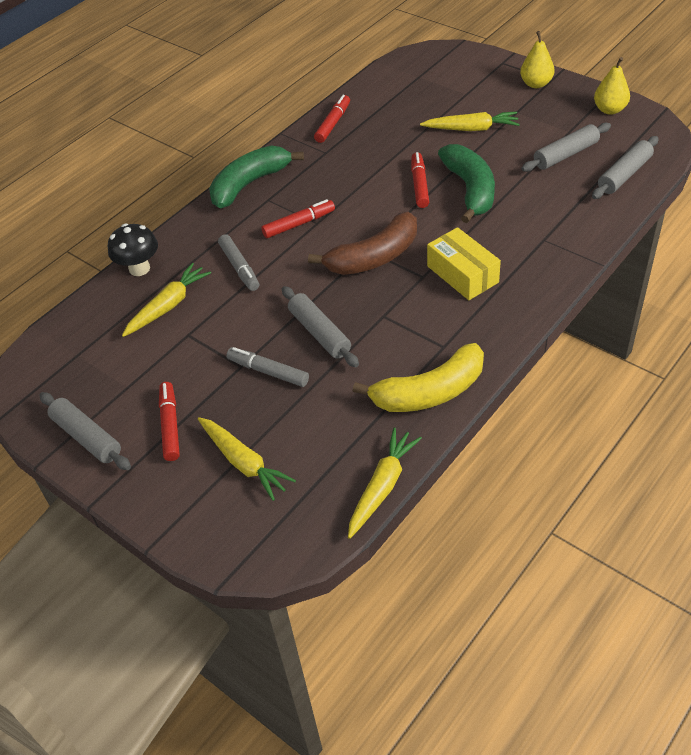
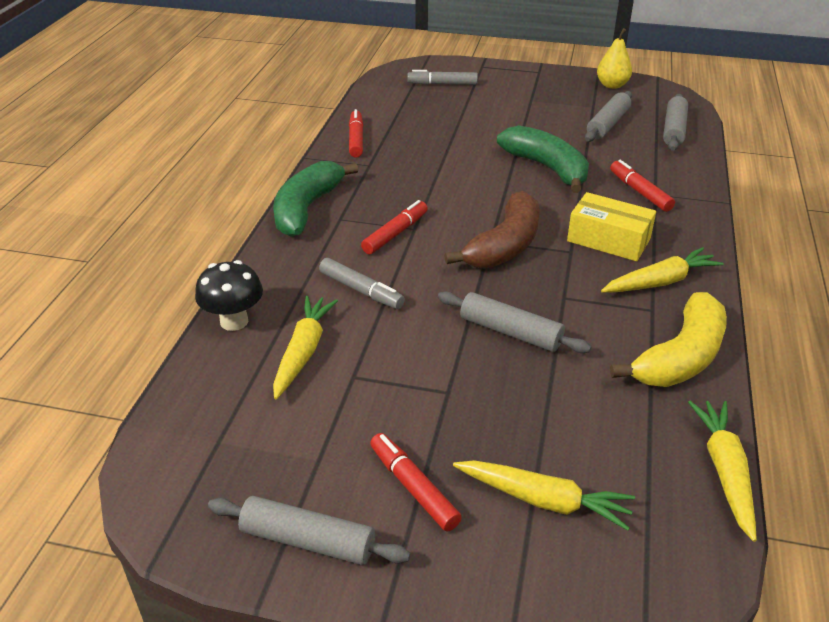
camera: 30 degrees left, 10 degrees down
grey marker [227,347,309,387] -> grey marker moved to [407,70,478,85]
red marker [411,152,429,208] -> red marker moved to [610,160,675,212]
yellow carrot [420,111,520,131] -> yellow carrot moved to [601,247,724,293]
yellow pear [520,31,554,88] -> none

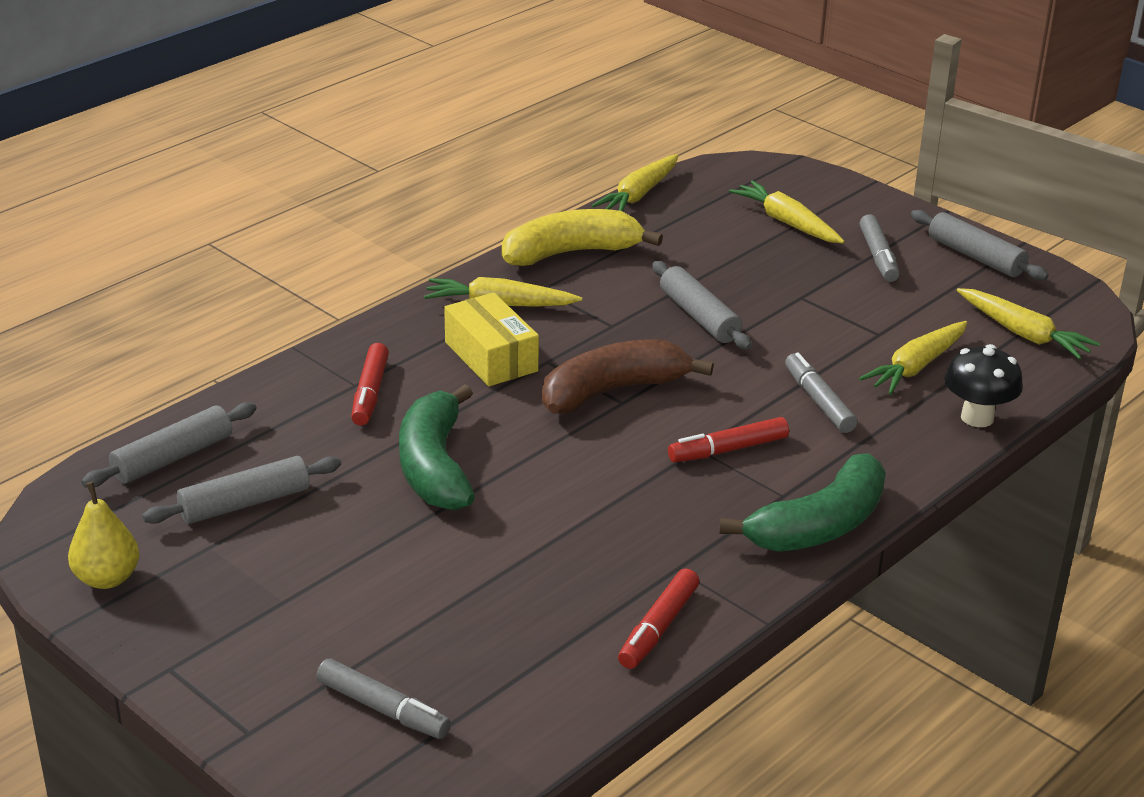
camera: 150 degrees left, 5 degrees down
red marker [370,433,462,532] -> grey marker [860,214,899,282]
none -> yellow carrot [957,288,1100,359]

